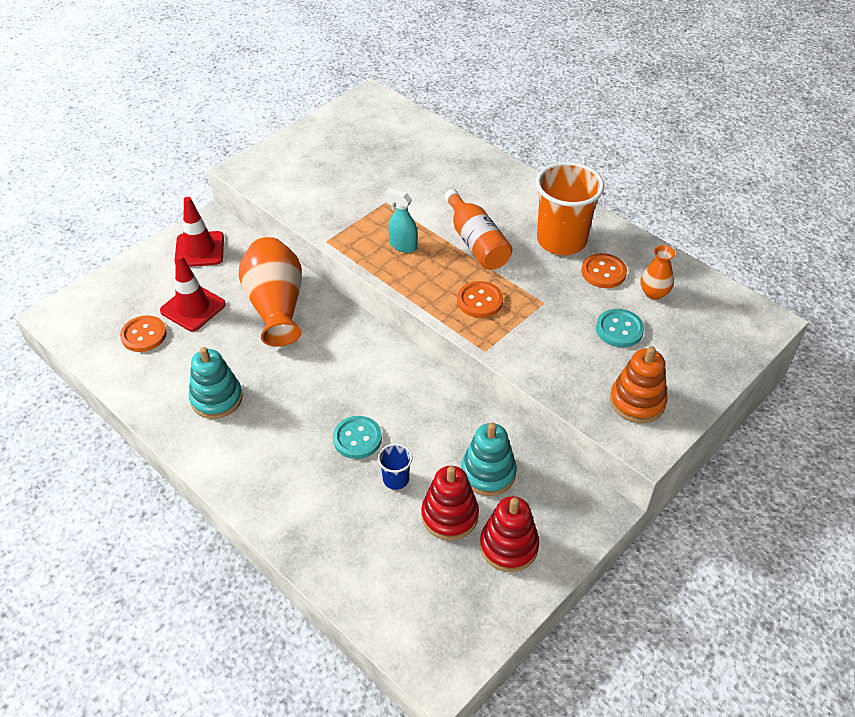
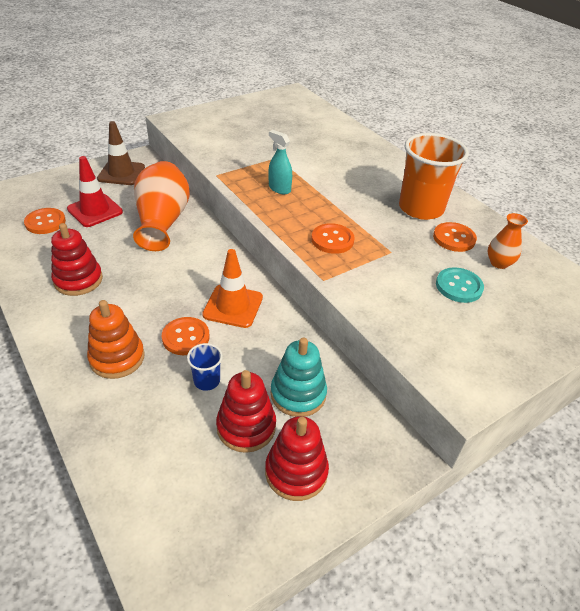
camera: 10 degrees right, 5 degrees down
red traffic cone [175,197,224,267] -> brown traffic cone [97,121,145,185]
turquoise stacking toy [189,347,243,419] -> red stacking toy [51,223,103,296]
turquoise button [333,416,382,459] -> orange button [162,317,209,355]
orange bottle [444,189,512,270] -> none
orange stacking toy [610,346,668,423] -> orange stacking toy moved to [87,300,145,379]
none -> orange traffic cone [202,249,263,328]

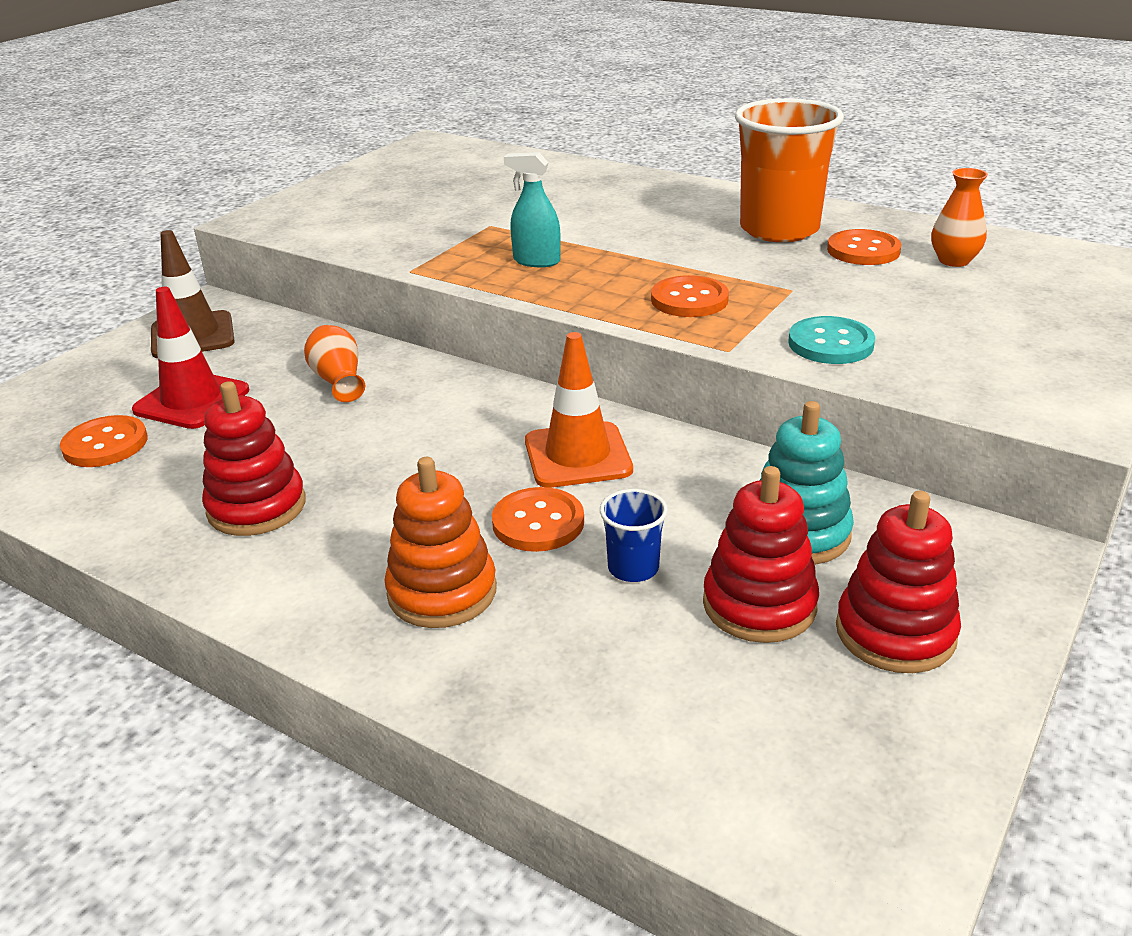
camera: 20 degrees left, 10 degrees down
orange vase [133,161,190,251] -> orange vase [304,325,365,402], size x0.49
turquoise button [436,267,484,303] -> turquoise button moved to [788,316,875,364]

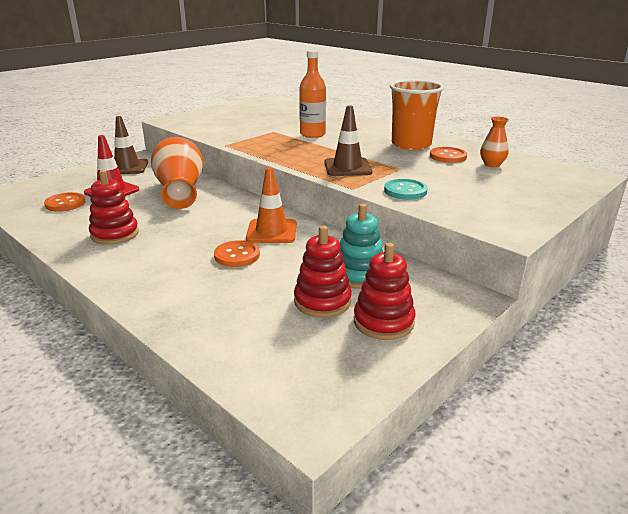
camera: 10 degrees right, 5 degrees down
orange vase [304,325,365,402] -> orange vase [151,137,203,209], size x2.02
orange stacking toy [385,457,497,628] -> none
turquoise spray bottle [504,152,561,267] -> none
blue cup [600,489,668,582] -> none
orange button [651,275,729,317] -> brown traffic cone [324,105,372,176]
none -> orange bottle [299,50,326,138]

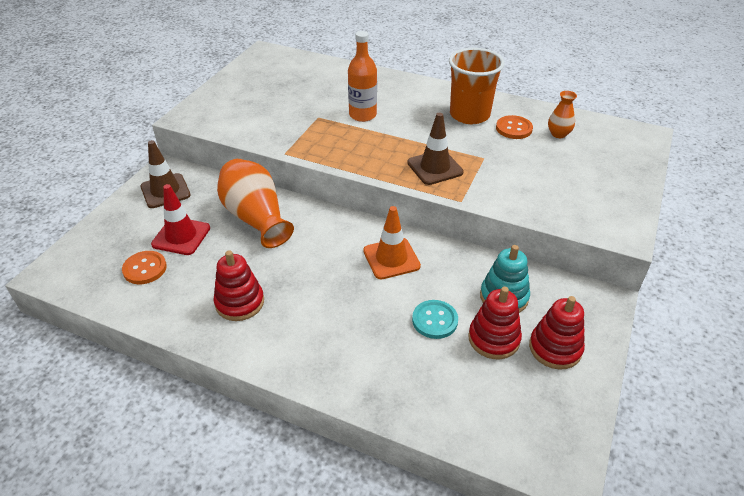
camera: 20 degrees left, 15 degrees up
orange button [214,240,260,267] -> none
turquoise button [384,179,428,200] -> turquoise button moved to [412,300,458,339]

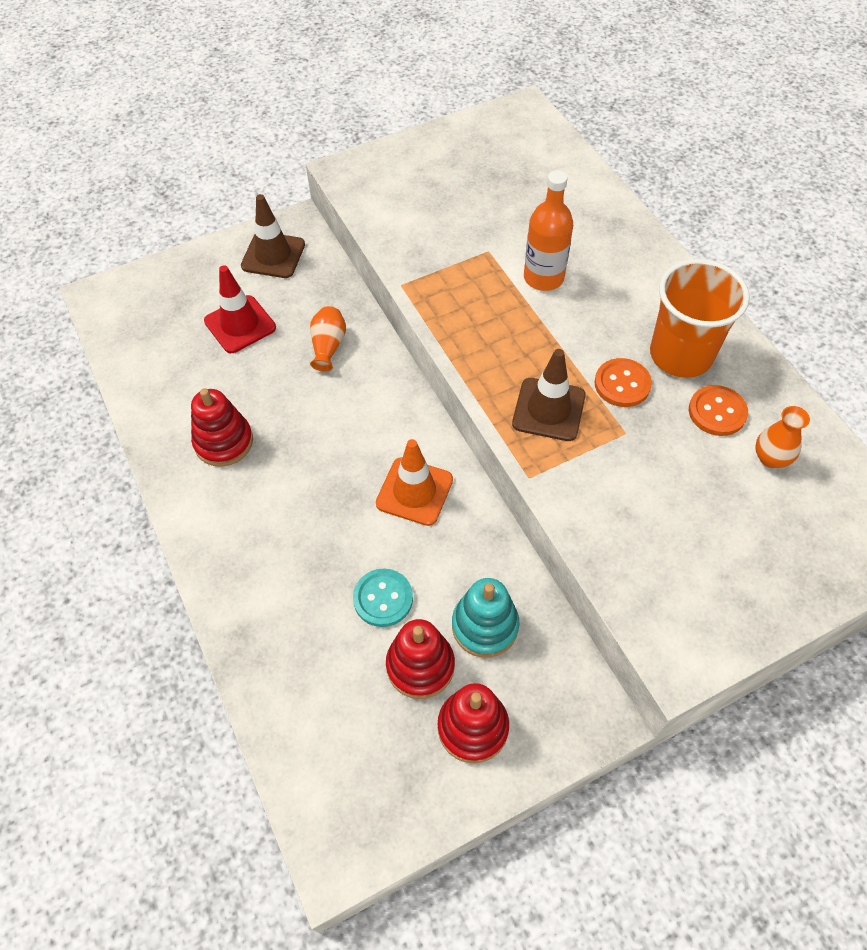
camera: 40 degrees right, 15 degrees up
orange button [122,251,167,284] -> orange button moved to [594,358,652,407]
orange vase [217,159,294,248] -> orange vase [310,306,346,371], size x0.49

